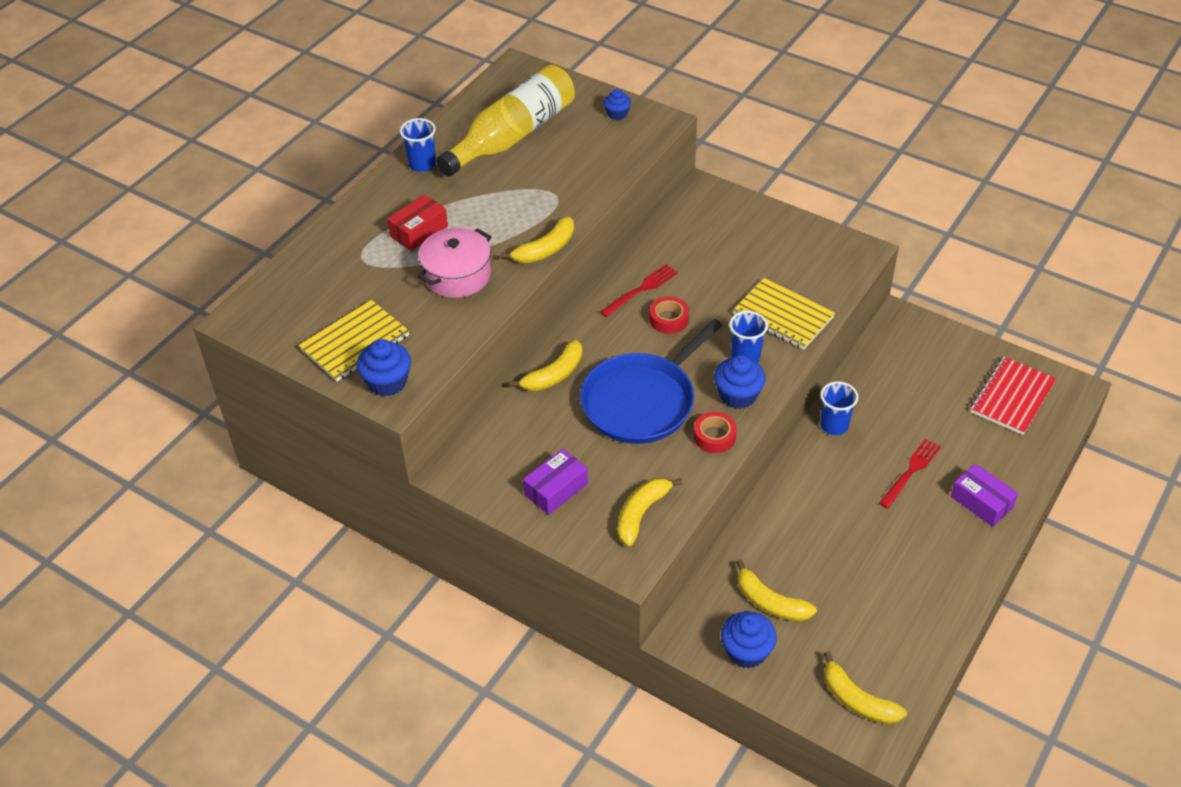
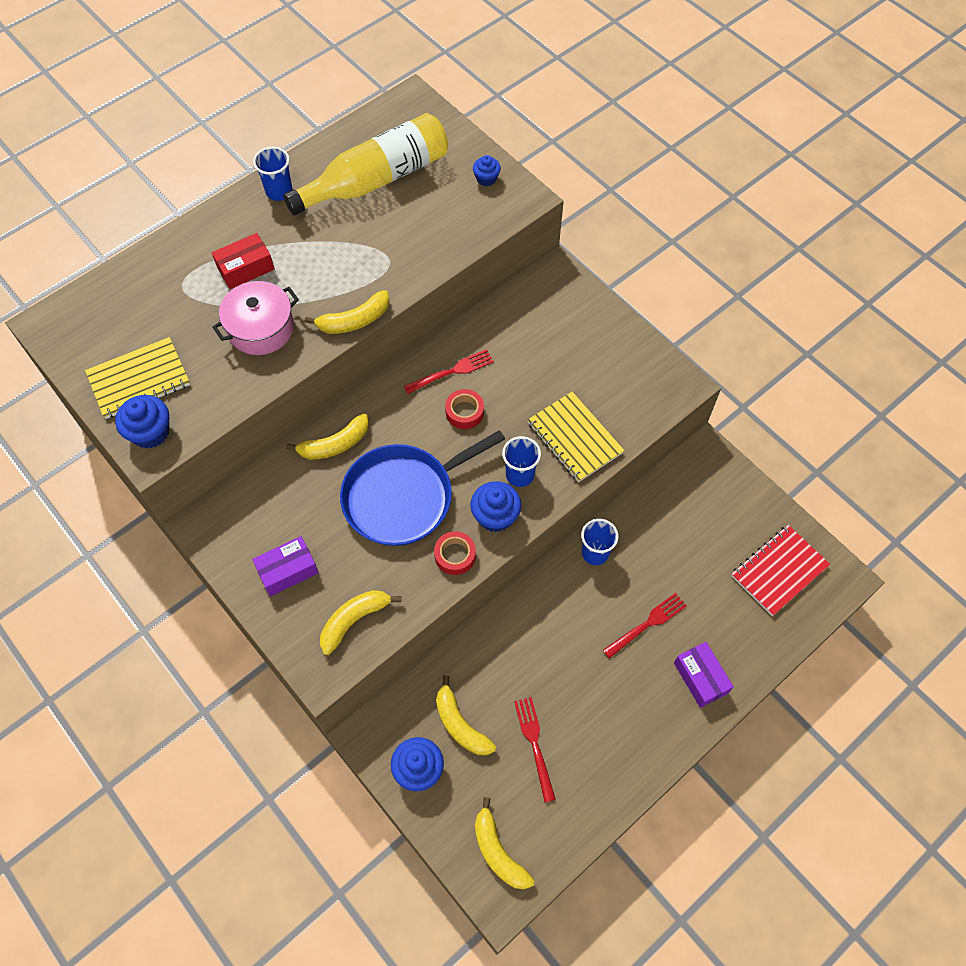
camera: 15 degrees right, 15 degrees up
none -> red fork [514,697,556,802]

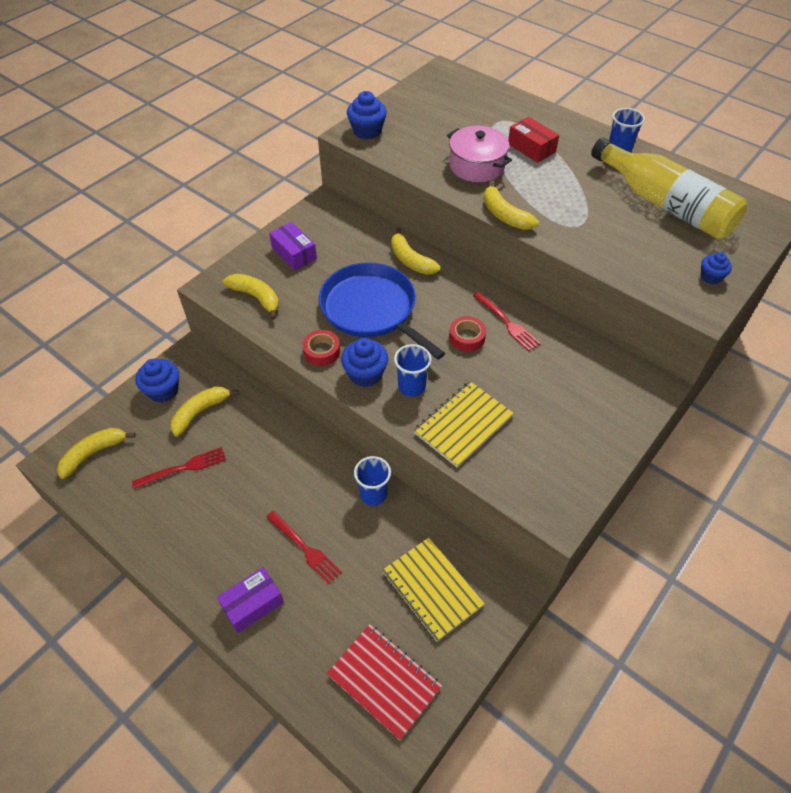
camera: 80 degrees right, 10 degrees down
yellow notebook [85,337,190,419] -> yellow notebook moved to [382,537,485,642]

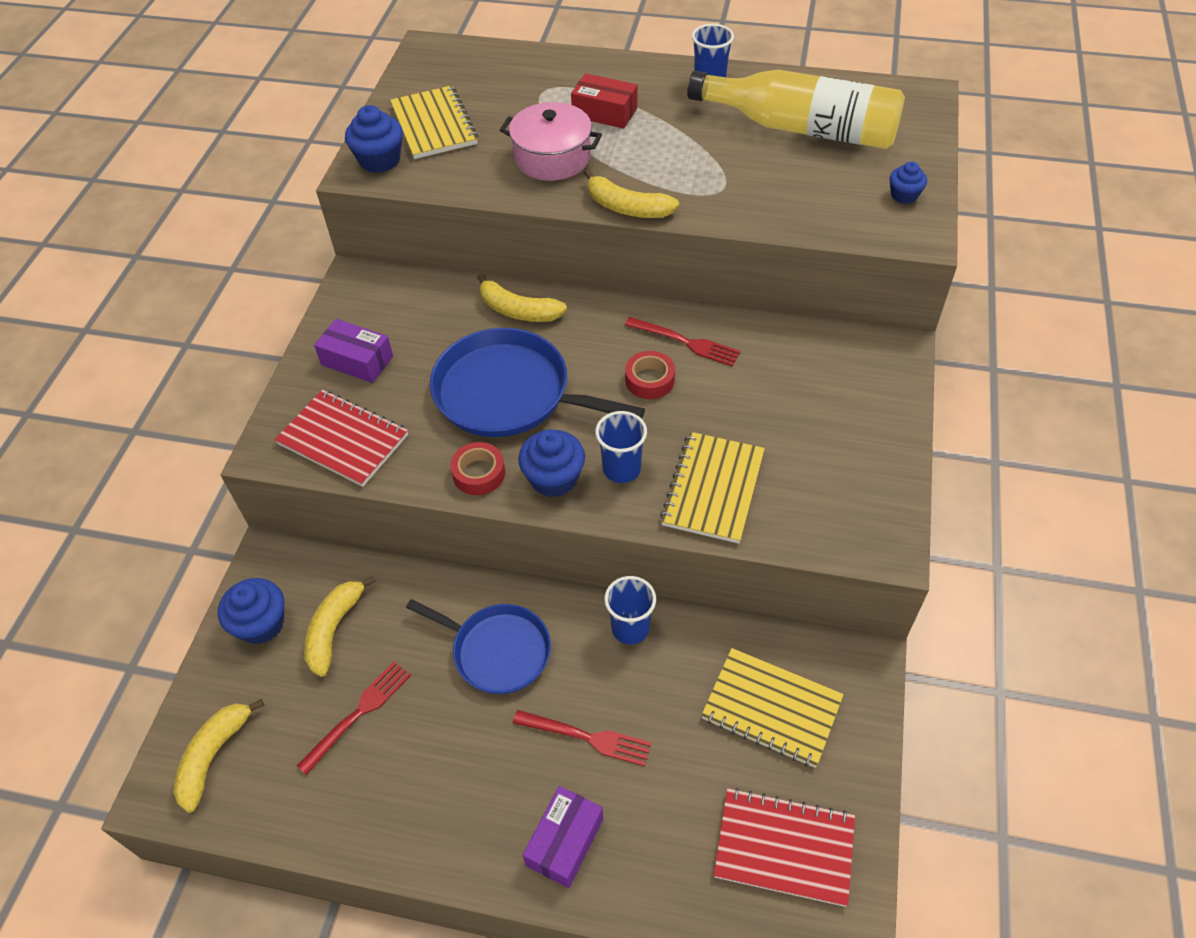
camera: 25 degrees left, 0 degrees up
yellow banana [223,274,279,320] -> red notebook [274,390,408,487]
none -> yellow notebook [390,85,478,159]
none -> blue pan [406,599,551,694]

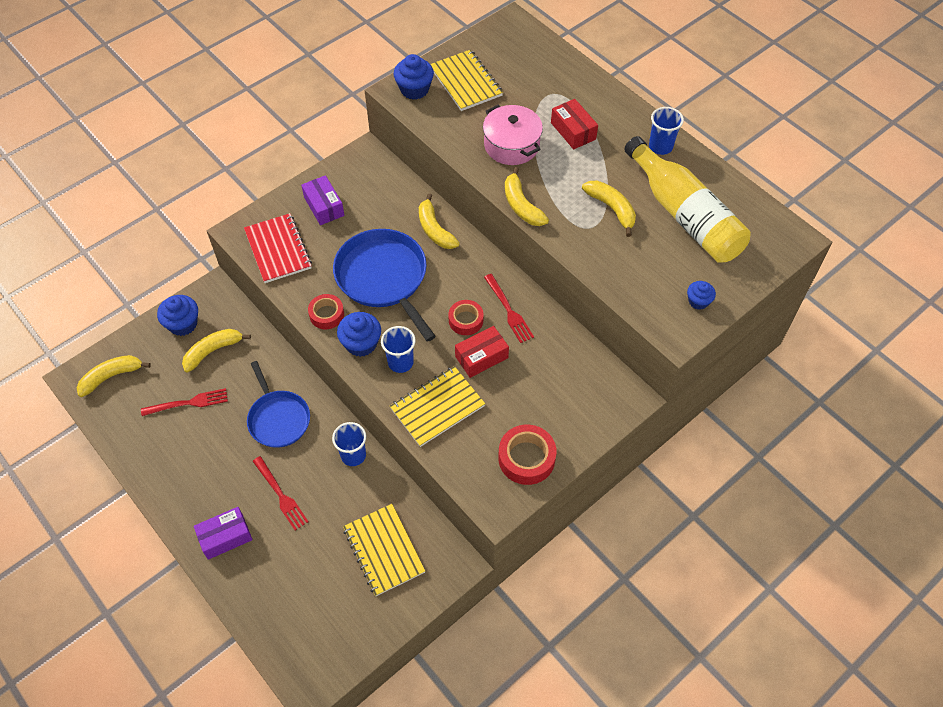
camera: 35 degrees right, 5 degrees up
yellow notebook [390,85,478,159] -> yellow notebook turned 45 degrees counterclockwise [430,49,503,111]
red notebook [714,788,855,907] -> none
none -> red box [455,326,509,378]
none -> red tape [498,425,557,485]
none -> yellow banana [582,181,636,237]

